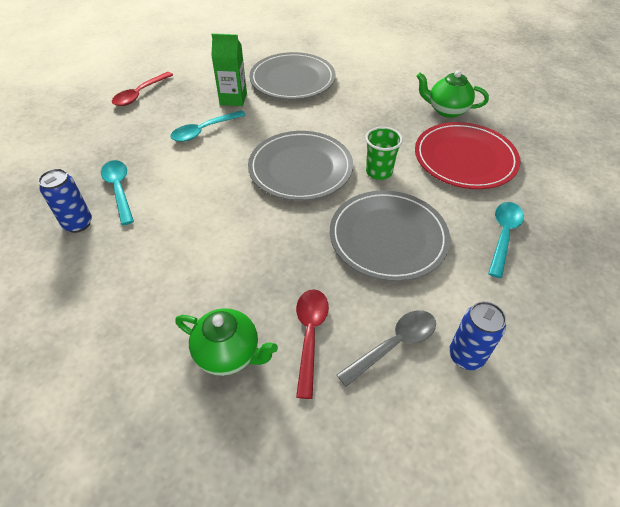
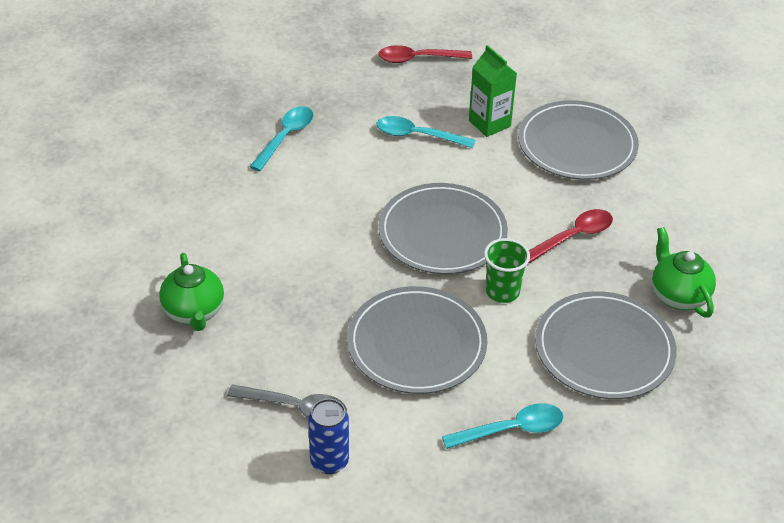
camera: 50 degrees right, 5 degrees down
blue can [38,169,92,233] -> none
red spoon [296,289,329,399] -> red spoon moved to [528,209,613,263]
red plate [415,122,520,189] -> grey plate [535,291,676,399]

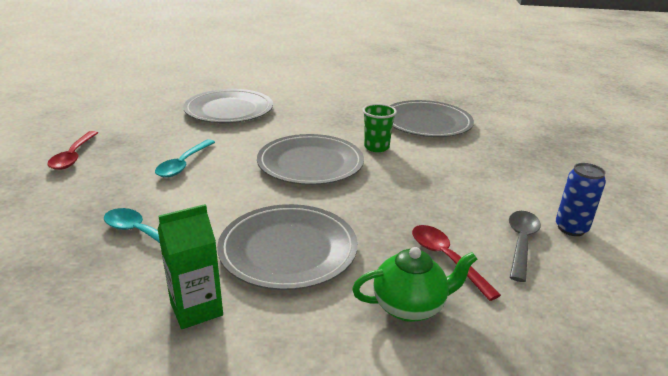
camera: 85 degrees left, 15 degrees down
grey plate [347,286,487,394] -> grey plate moved to [217,204,358,290]
turquoise spoon [442,403,563,449] -> none
green carton [469,45,517,137] -> green carton moved to [158,204,223,329]
red spoon [528,209,613,263] -> red spoon moved to [412,225,501,301]
green teapot [652,227,716,317] -> none

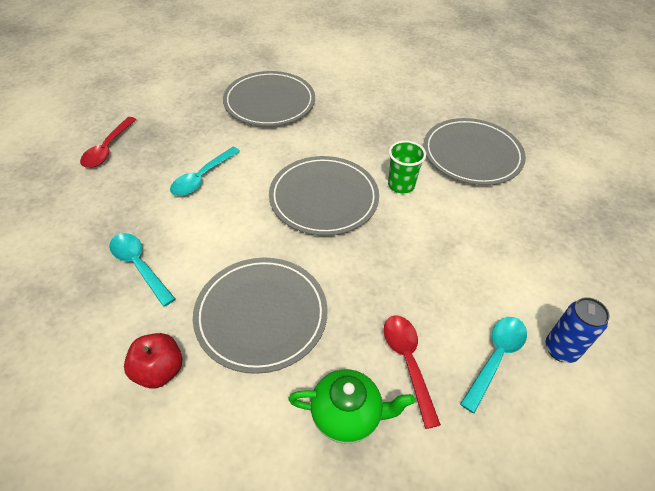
camera: 15 degrees right, 20 degrees up
green carton [158,204,223,329] -> red apple [124,333,183,389]
grey spoon [509,211,541,282] -> turquoise spoon [460,317,527,414]

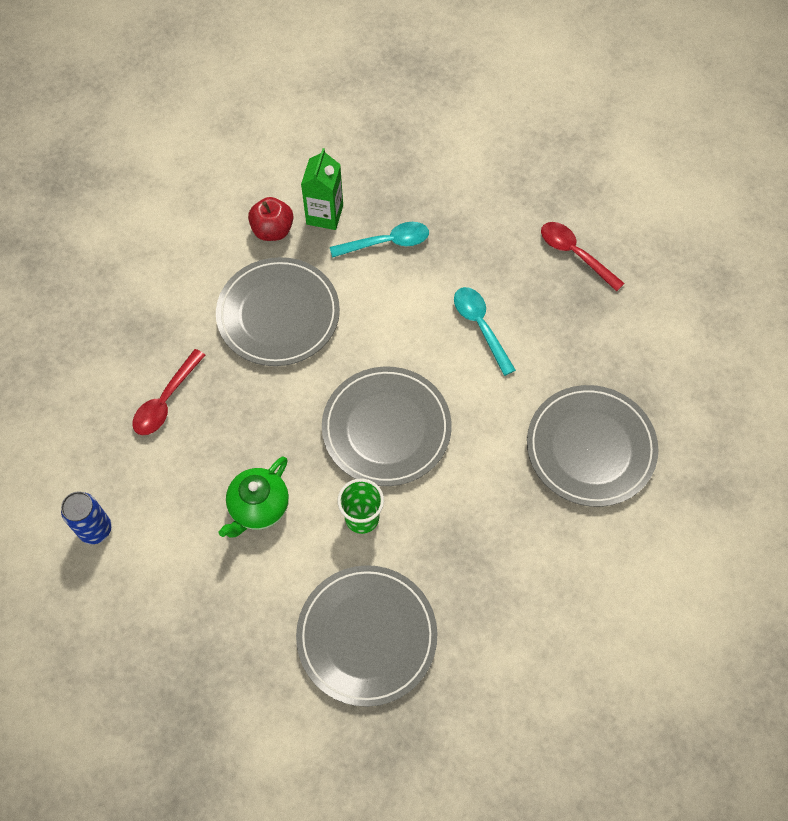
camera: 120 degrees right, 15 degrees up
green teapot [288,369,415,444] -> green teapot moved to [219,456,289,538]
red spoon [384,316,441,429] -> red spoon turned 105 degrees clockwise [133,349,205,435]
turquoise spoon [460,317,527,414] -> none
none -> green carton [301,148,343,230]

